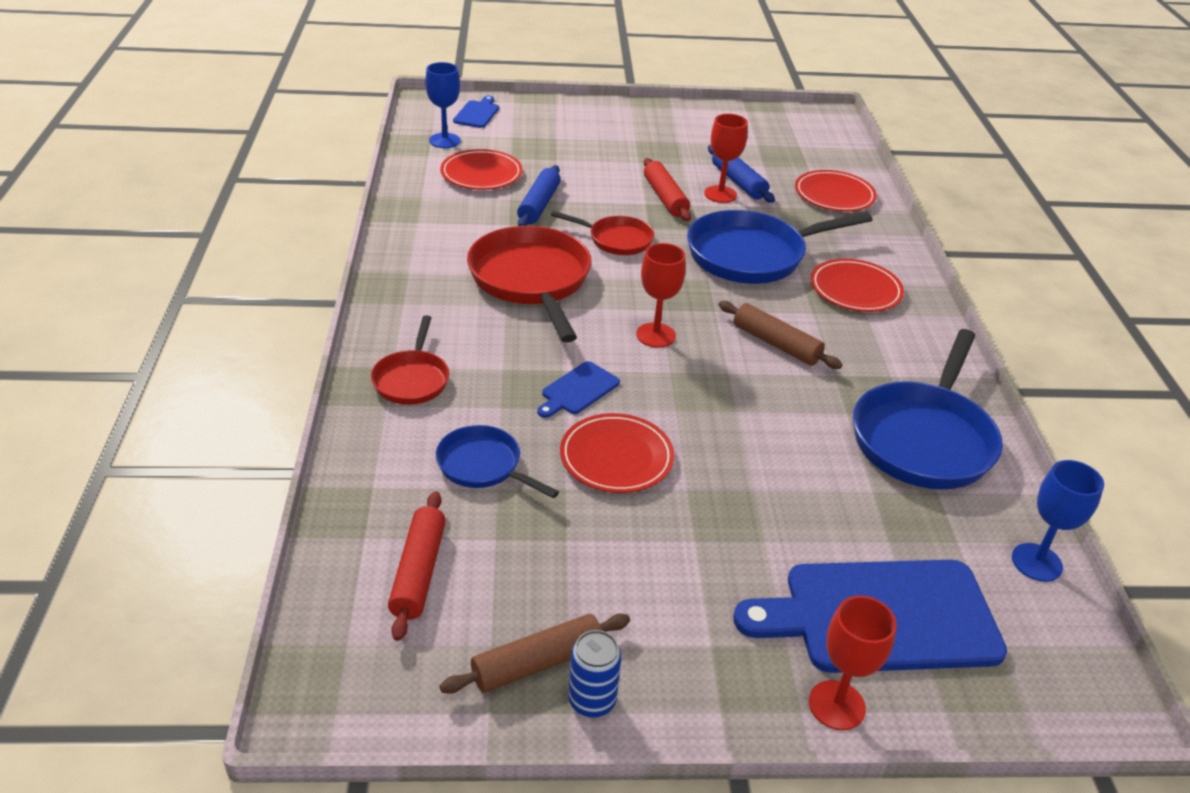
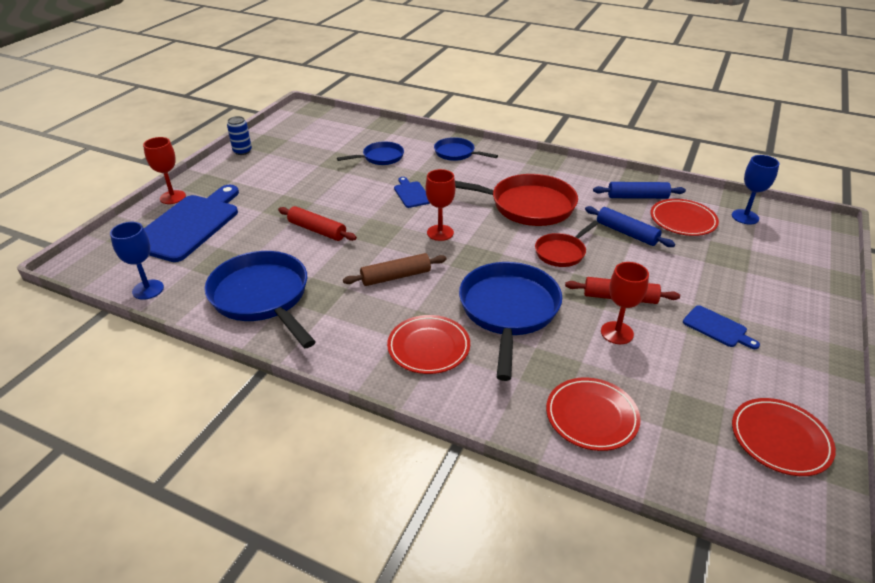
camera: 120 degrees right, 0 degrees up
red pan [371,315,449,405] -> blue pan [434,137,498,161]
red rolling pin [388,491,446,641] -> red rolling pin moved to [278,206,357,241]
brown rolling pin [440,614,630,694] -> none
blue cutting board [453,96,499,128] -> blue cutting board moved to [683,305,760,349]
red plate [560,413,674,493] -> red plate moved to [732,398,836,476]
blue rolling pin [708,145,775,203] -> blue rolling pin moved to [593,182,686,199]

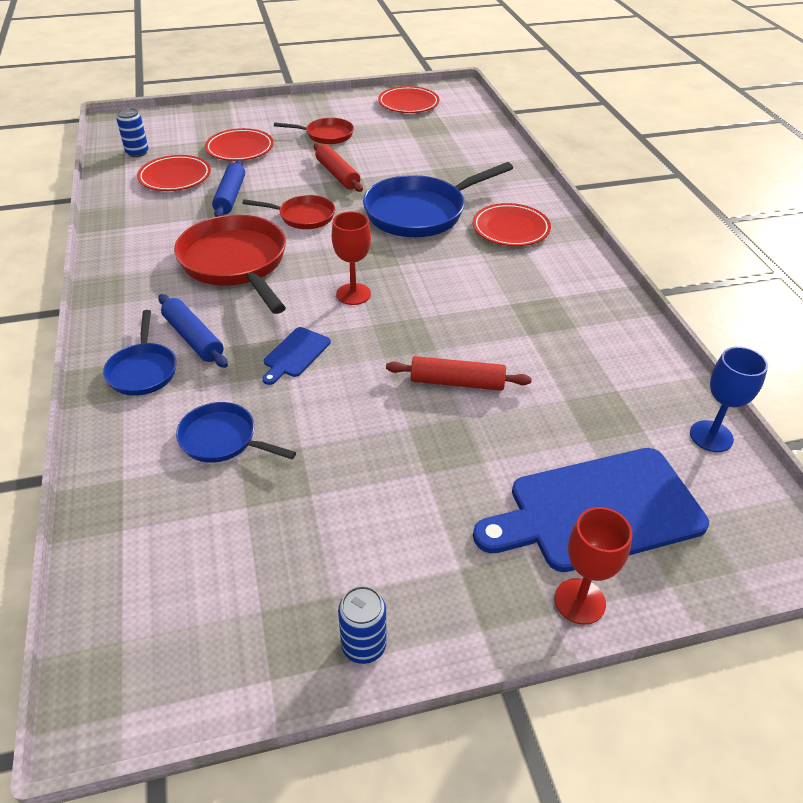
camera: 130 degrees left, 5 degrees up
blue pan [204,251,316,348] -> none
red rolling pin [278,206,357,241] -> red rolling pin turned 75 degrees counterclockwise [386,356,532,391]
brown rolling pin [343,253,447,286] -> none
red plate [546,377,641,451] -> red plate moved to [205,128,274,161]
blue rolling pin [593,182,686,199] -> blue rolling pin moved to [158,294,228,368]
red goblet [601,262,649,344] -> none
blue cutting board [683,305,760,349] -> red pan [274,118,354,144]
blue goblet [732,155,779,224] -> blue can [117,108,149,157]

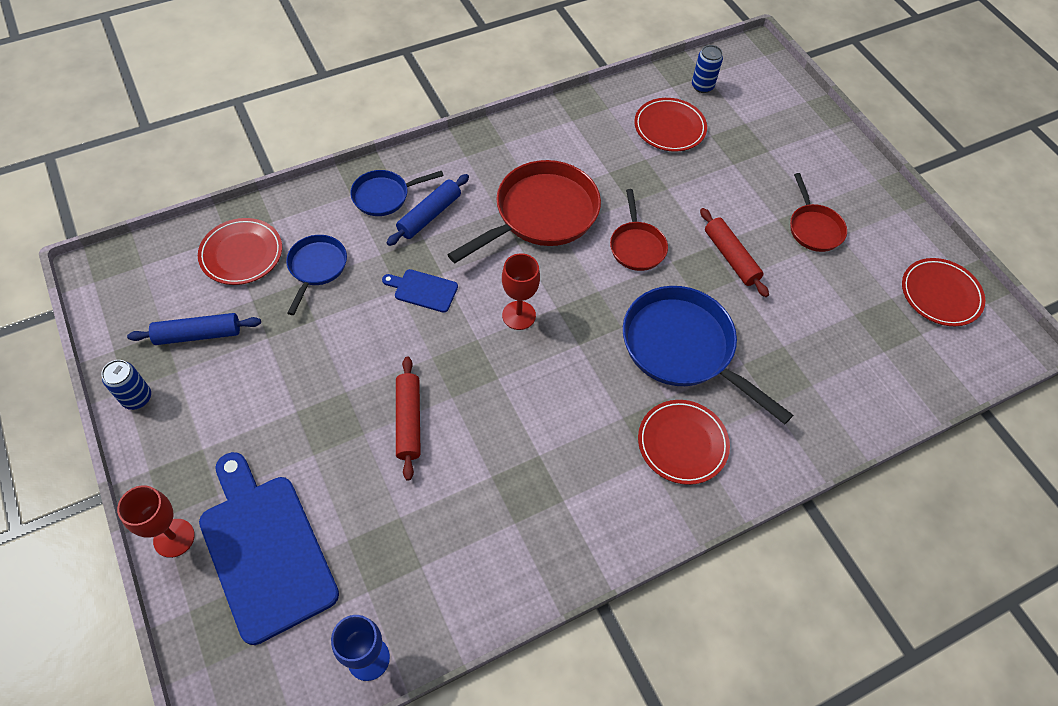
camera: 75 degrees right, 15 degrees up
red plate [205,128,274,161] -> red plate moved to [198,218,282,285]
blue rolling pin [212,160,245,217] -> blue rolling pin moved to [127,313,261,345]
red rolling pin [314,143,363,192] -> red rolling pin turned 75 degrees counterclockwise [700,208,769,297]

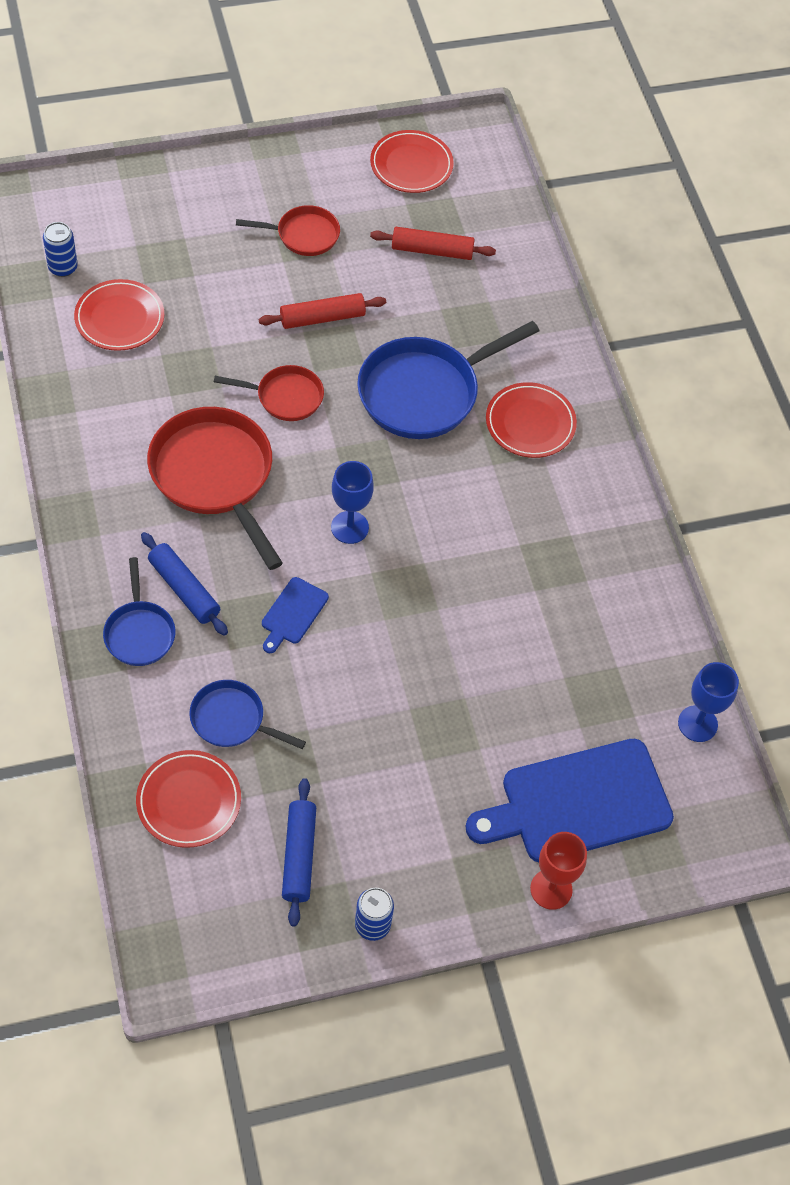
camera: 80 degrees left, 0 degrees up
red rolling pin [396,357,421,481] -> red rolling pin moved to [370,227,496,260]
red goblet [502,253,540,330] -> blue goblet [331,461,374,544]

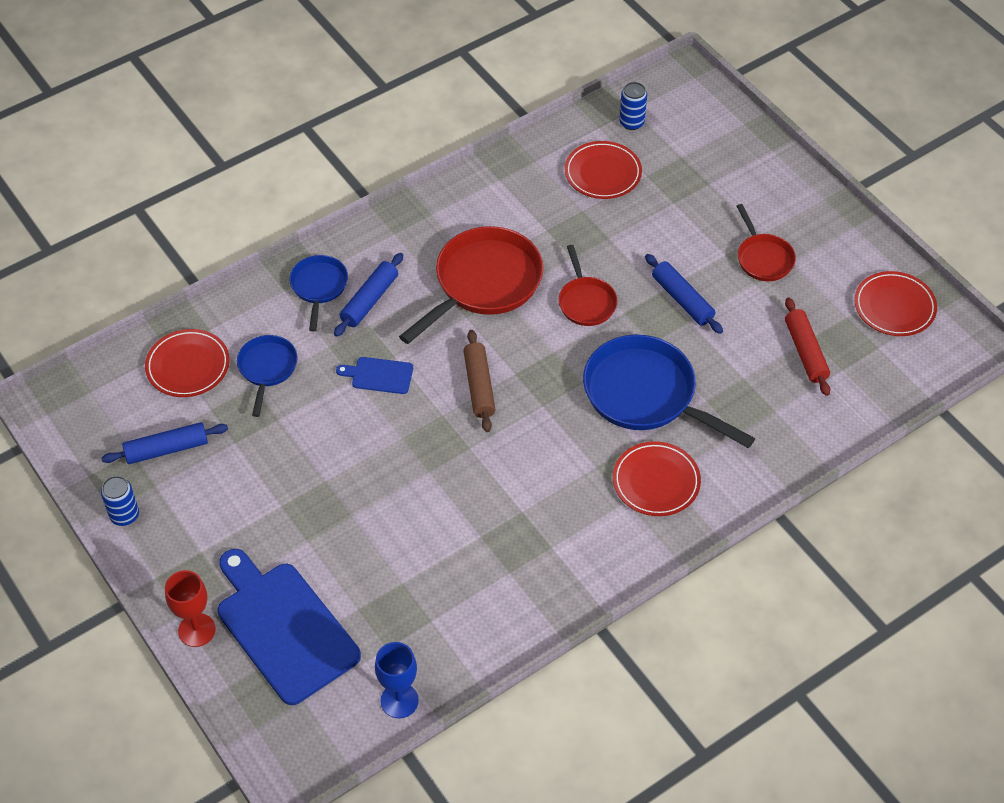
camera: 75 degrees right, 5 degrees down
blue pan [103,557,176,666] -> blue pan turned 120 degrees clockwise [289,255,348,332]
red rolling pin [259,293,386,329] -> blue rolling pin [645,254,723,334]
blue goblet [331,461,374,544] -> brown rolling pin [463,330,496,432]

